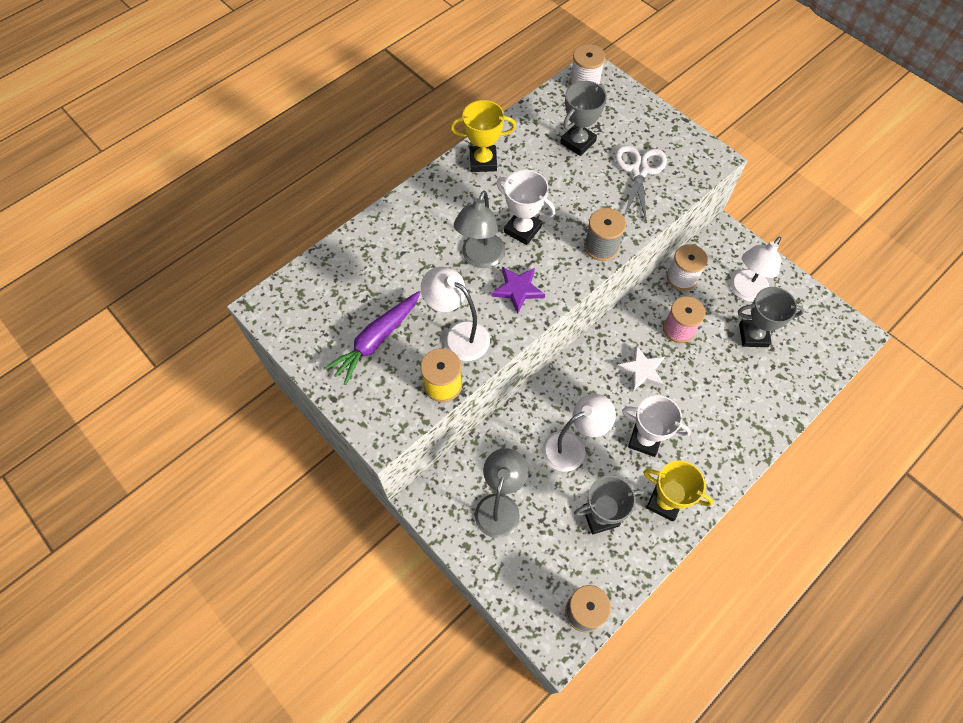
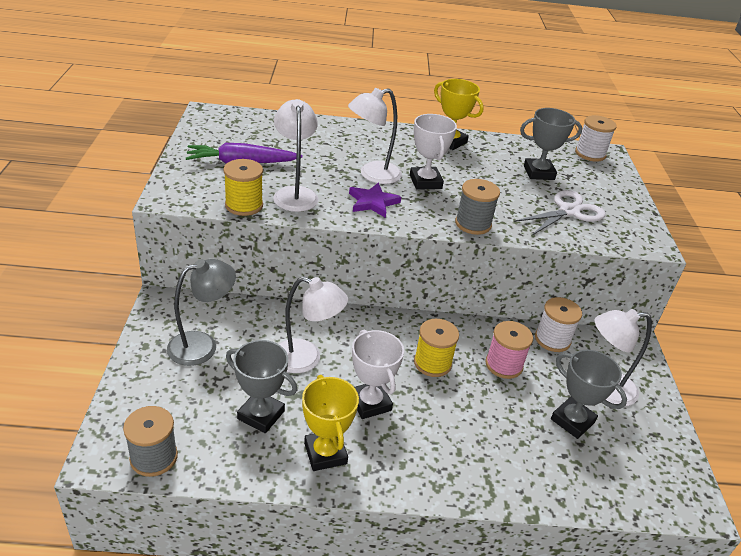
camera: 40 degrees right, 25 degrees down
grey lamp [454,190,505,268] -> white lamp [348,88,402,184]
white star [616,345,664,391] -> yellow spool [414,319,459,377]

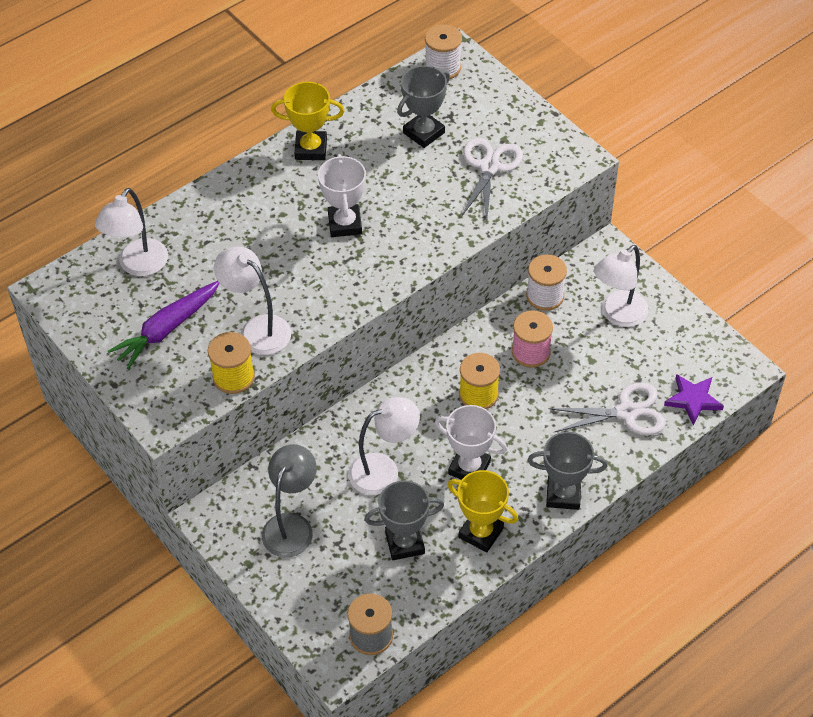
camera: 35 degrees left, 15 degrees up
white lamp [348,88,402,184] -> white lamp moved to [95,188,168,276]
purple star [349,182,401,218] -> purple star moved to [664,374,724,425]
white trophy [410,114,457,190] -> white trophy turned 45 degrees clockwise [318,154,366,237]
grey spool [455,179,500,235] -> none
grey trophy [551,350,627,439] -> grey trophy moved to [527,432,608,510]
none -> white scissors [549,383,666,435]

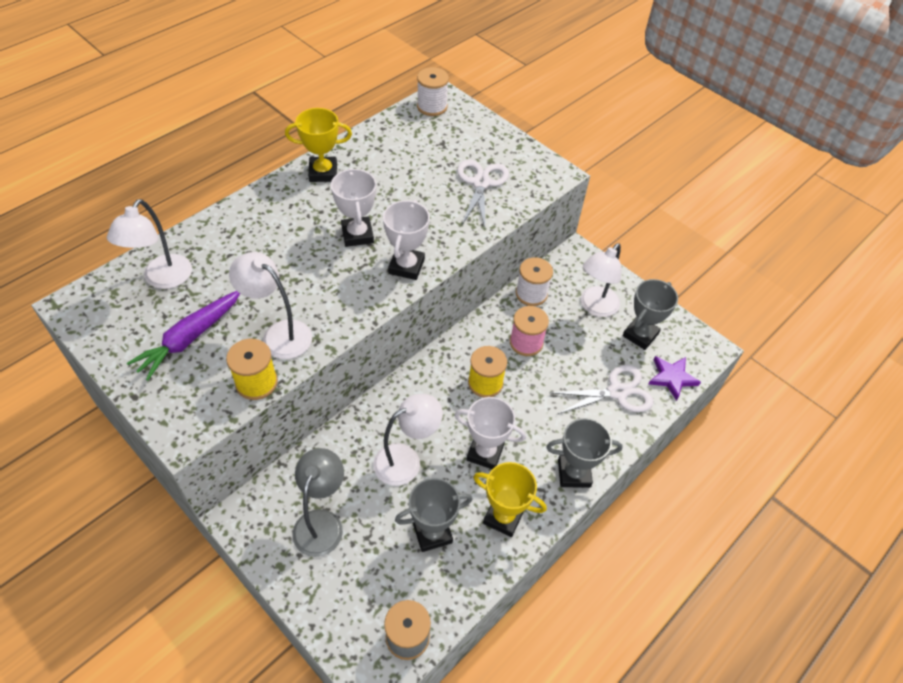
camera: 10 degrees left, 0 degrees up
grey trophy [397,66,450,148] -> grey trophy moved to [623,279,678,350]
none -> white trophy [383,200,430,280]

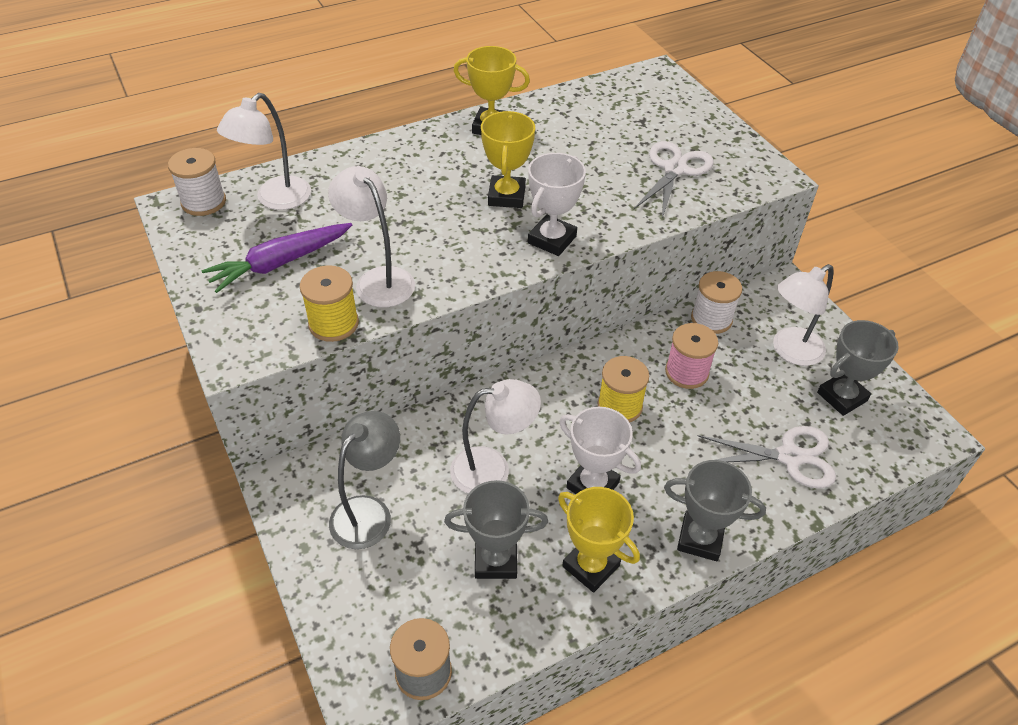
camera: 20 degrees right, 5 degrees down
white trophy [331,168,376,247] -> yellow trophy [481,111,535,208]
white spool [417,67,449,116] -> white spool moved to [168,148,226,216]
purple star [649,356,701,401] -> none

